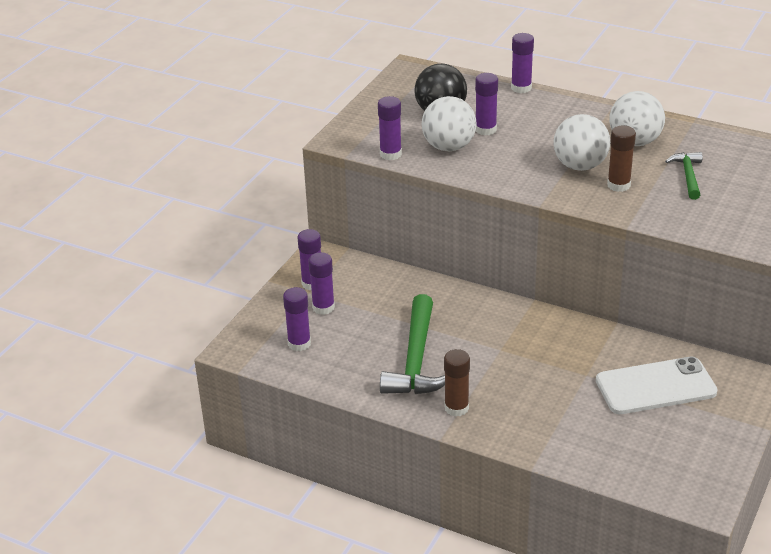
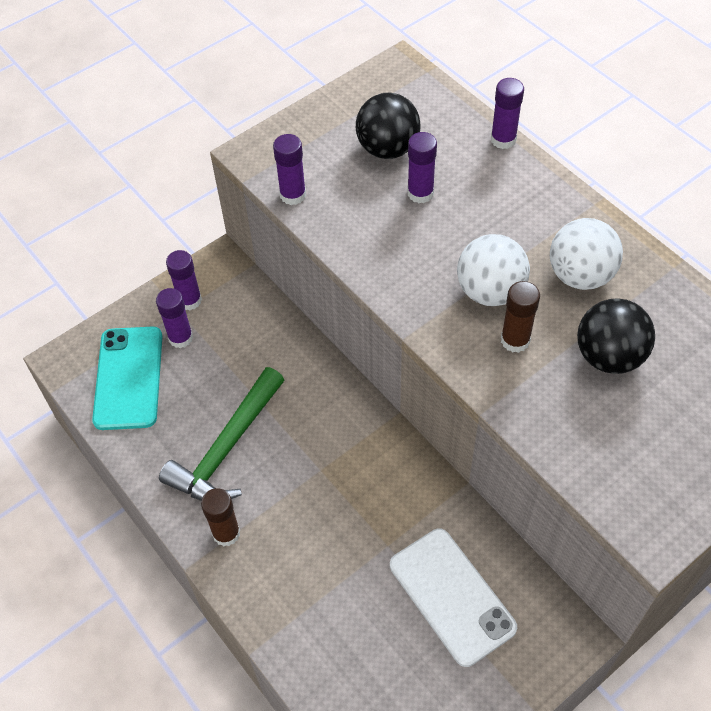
camera: 25 degrees right, 20 degrees up
purple glue stick [283,287,311,351] -> turquoise phone [92,326,163,430]
white ball [422,96,477,151] -> none
white phone [596,357,718,414] -> white phone turned 45 degrees clockwise [390,529,517,667]
green hammer [665,152,703,200] -> black ball [577,298,655,374]

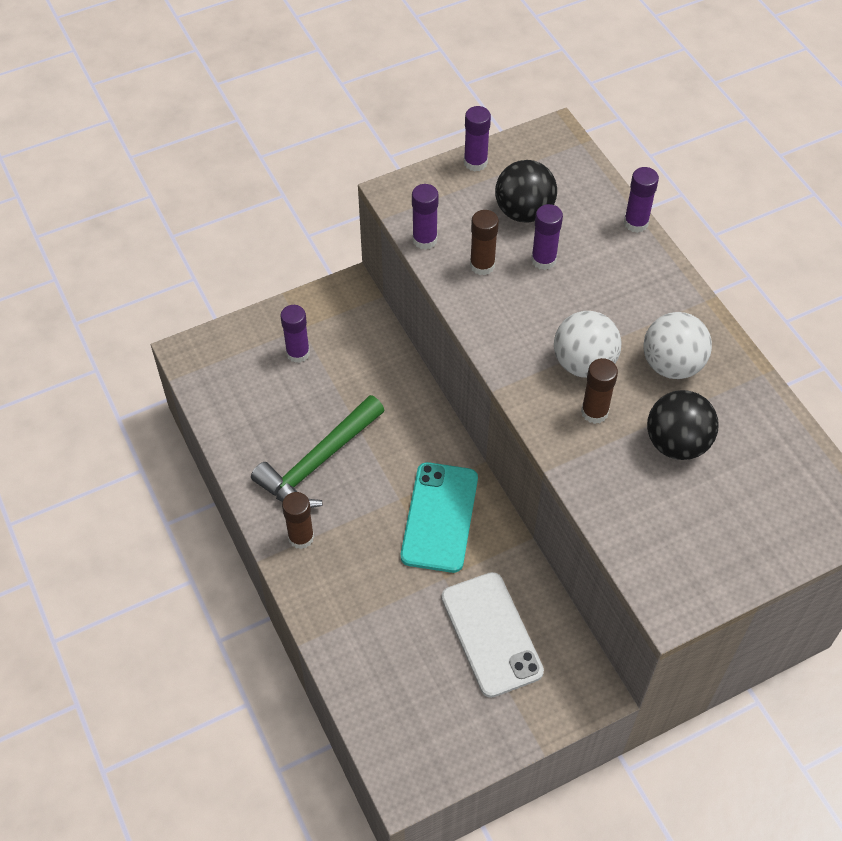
camera: 10 degrees right, 0 degrees up
turquoise phone [92,326,163,430] -> turquoise phone moved to [401,462,478,573]
purple glue stick [166,250,202,310] -> purple glue stick moved to [464,106,491,171]
none -> brown glue stick [470,210,499,275]

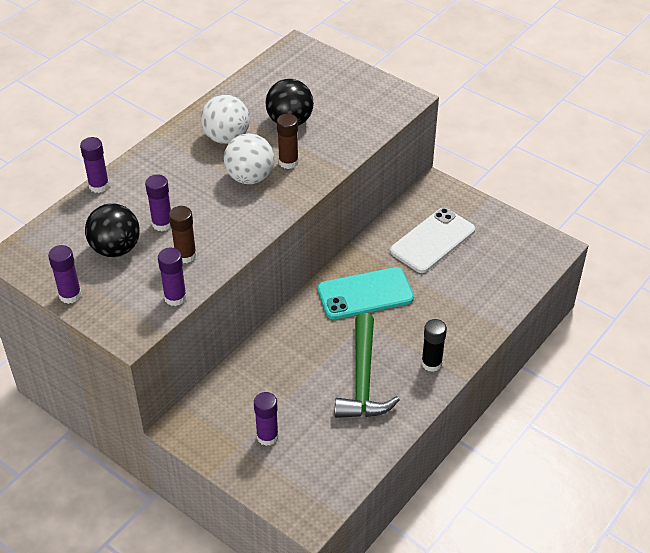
camera: 115 degrees left, 10 degrees down
green hammer [251,395,385,508] -> green hammer turned 75 degrees clockwise [334,313,400,418]
brown glue stick [282,492,314,549] -> black glue stick [421,319,447,372]

